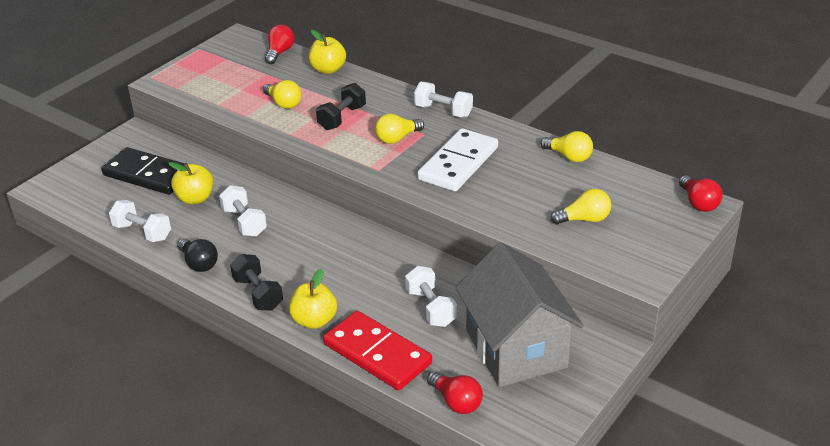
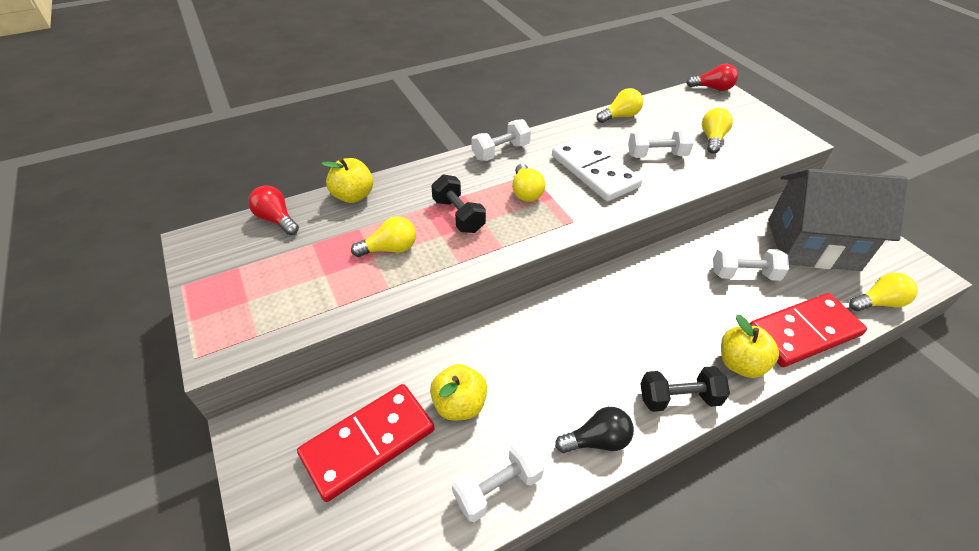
camera: 65 degrees left, 10 degrees up
black domino [102,147,185,195] -> red domino [297,384,435,502]
white dumbbell [219,185,267,237] -> white dumbbell moved to [628,129,694,158]
red light bulb [427,372,483,414] -> yellow light bulb [849,273,918,311]

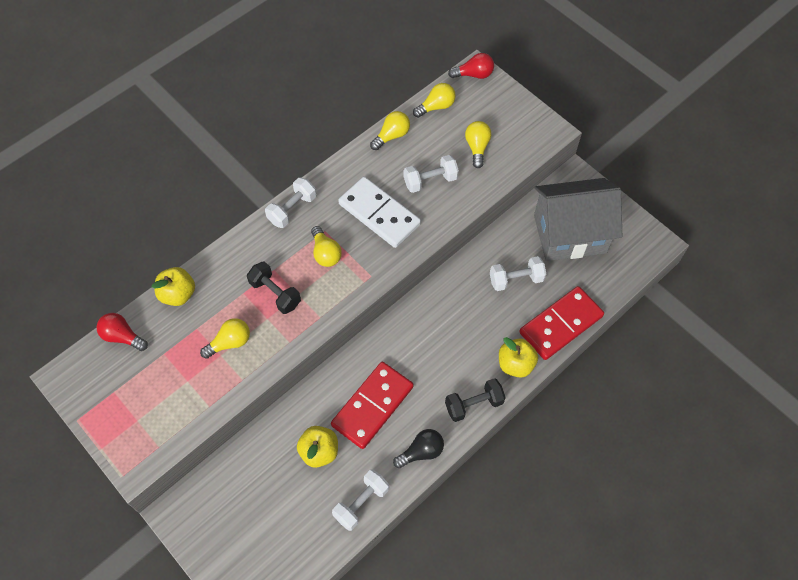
camera: 15 degrees left, 15 degrees up
red domino [297,384,435,502] -> red domino moved to [331,362,413,449]
yellow light bulb [849,273,918,311] -> yellow light bulb moved to [413,83,456,118]

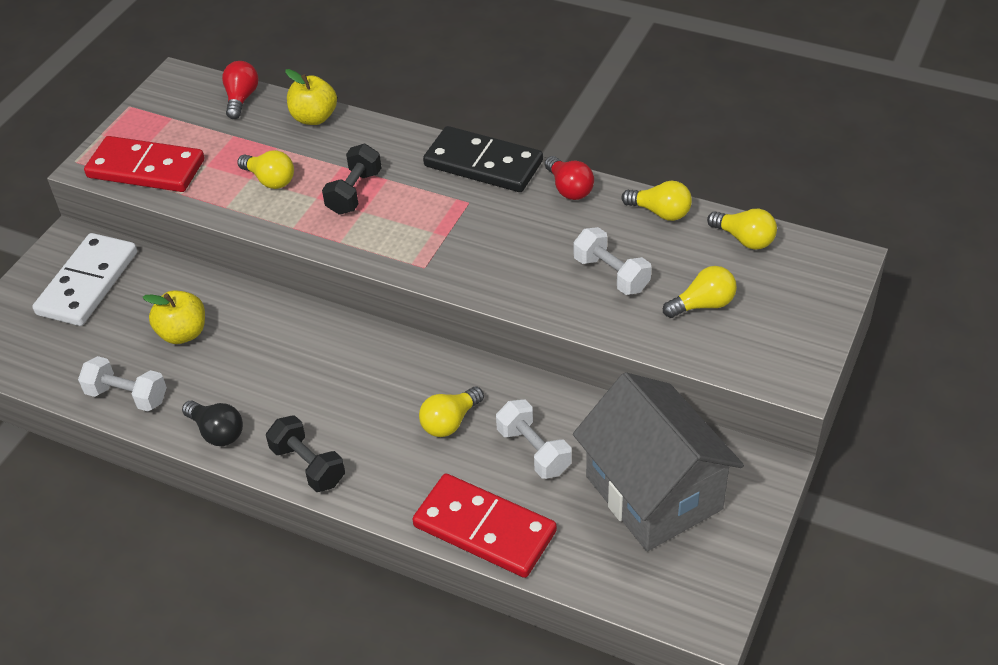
camera: 70 degrees right, 15 degrees down
white dumbbell [265,178,316,228] -> black domino [423,126,543,192]
yellow light bulb [311,226,342,267] -> yellow light bulb moved to [419,387,484,437]
red domino [331,362,413,449] -> red domino moved to [84,136,204,192]
white domino [338,177,421,248] -> white domino moved to [32,233,137,326]
red light bulb [448,53,494,79] -> red light bulb moved to [545,156,594,200]
yellow apple [499,337,538,378] -> none

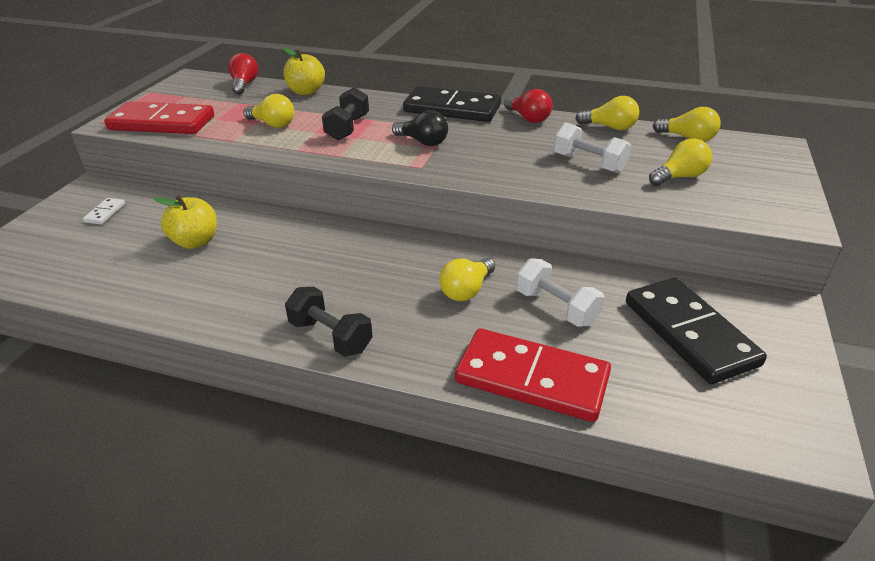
camera: 10 degrees left, 10 degrees down
white domino [32,233,137,326] -> white domino [83,198,125,224], size x0.40
white dumbbell [78,356,167,411] -> none
black light bulb [182,401,243,446] -> black light bulb moved to [392,110,448,146]
grey house [573,372,744,551] -> black domino [626,278,767,384]

